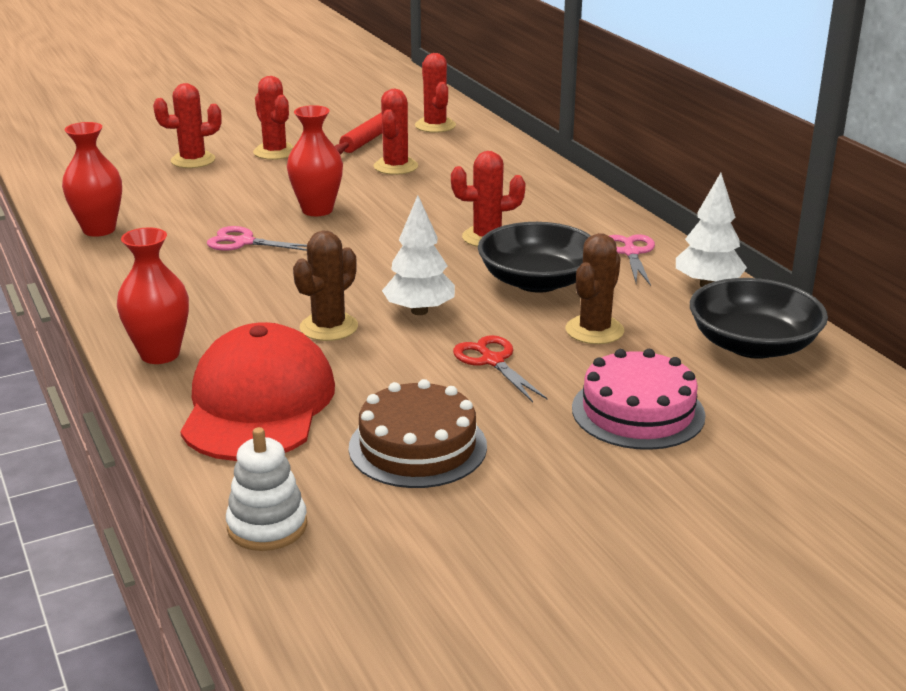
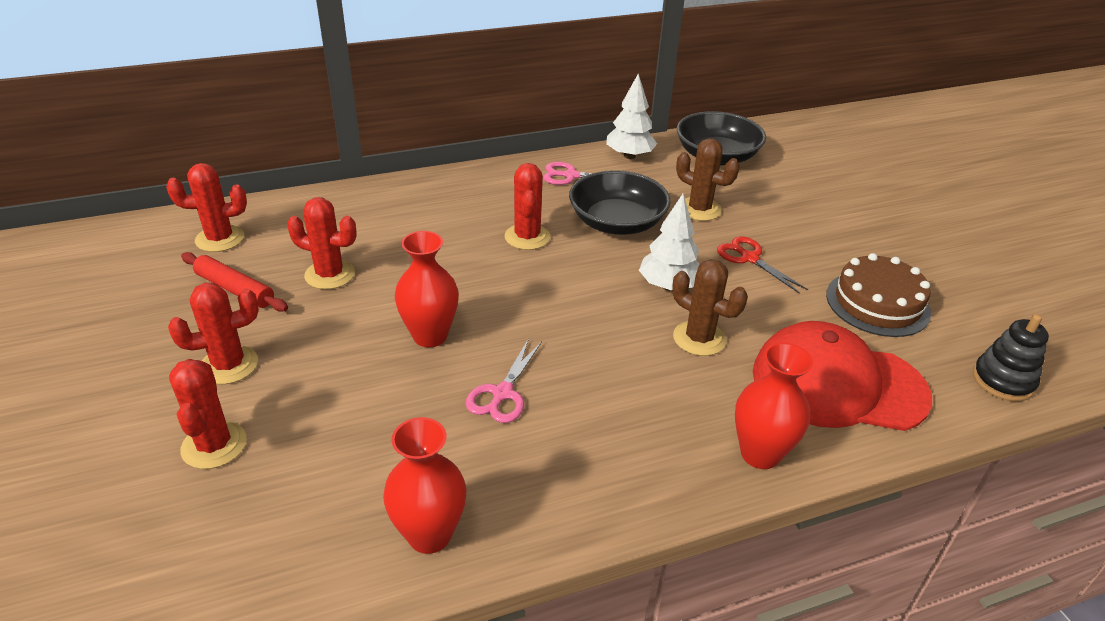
camera: 85 degrees left, 10 degrees up
white stacking toy [226,427,307,551] -> black stacking toy [972,314,1049,402]
red scissors [453,335,548,402] -> red scissors turned 75 degrees clockwise [717,236,808,294]
pink cake [572,349,706,450] -> none

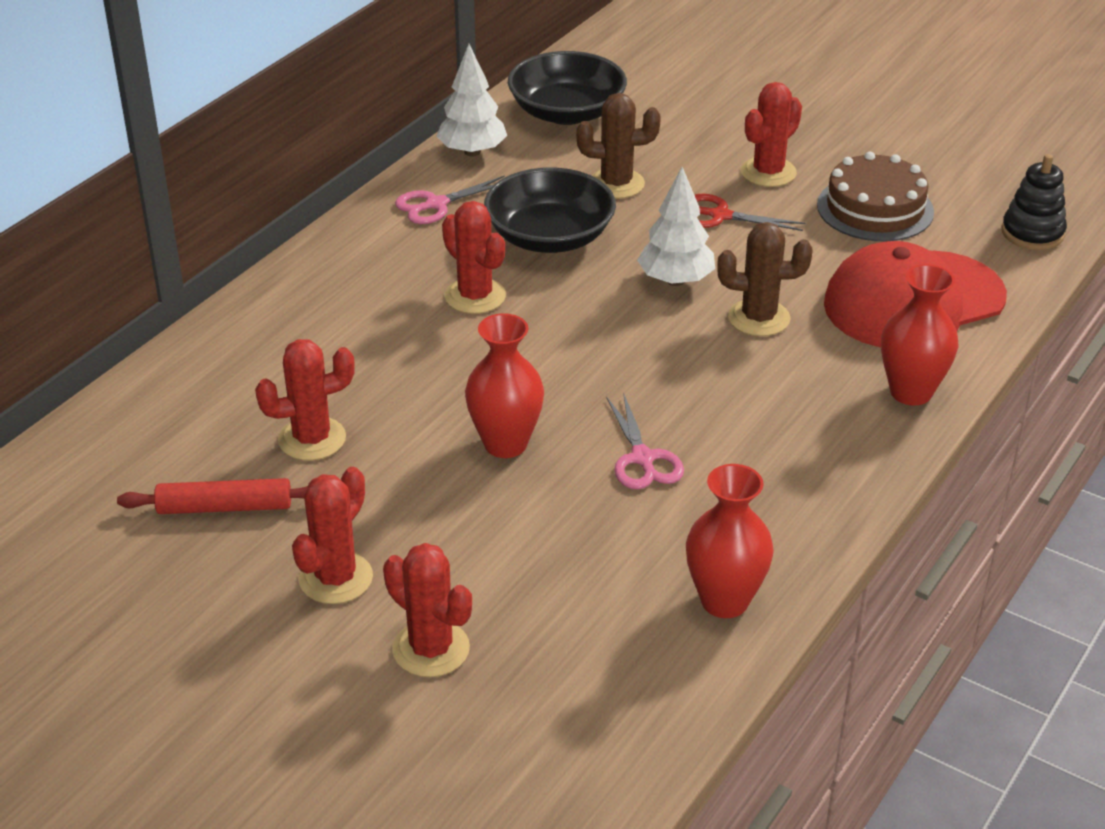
camera: 35 degrees left, 0 degrees up
red cactus [166,163,247,252] -> red cactus moved to [741,82,802,187]

